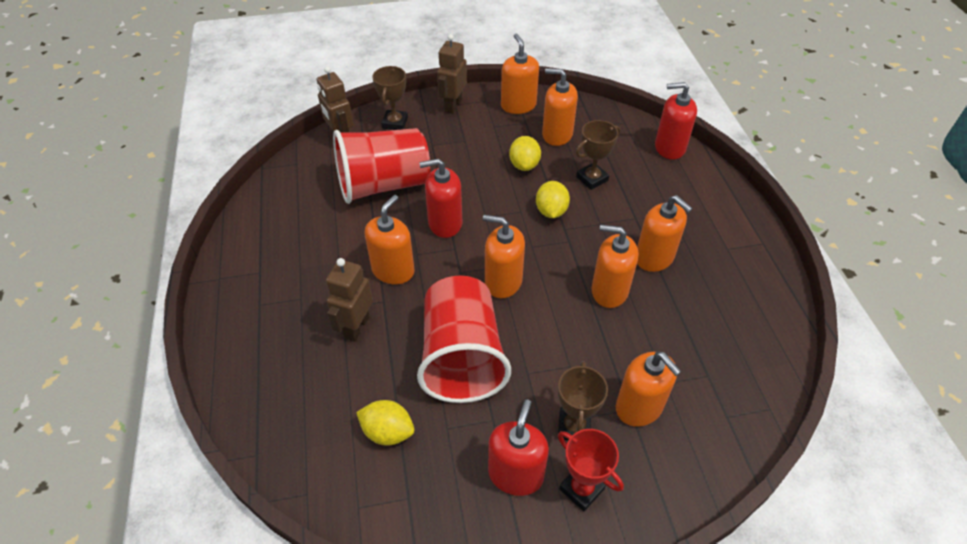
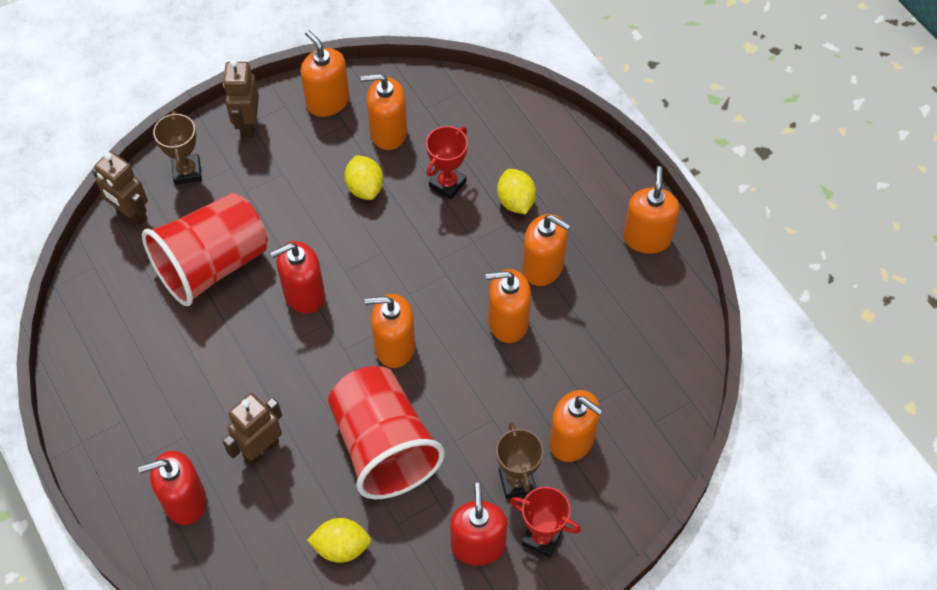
camera: 20 degrees left, 10 degrees up
brown robot [326,258,373,342] -> brown robot turned 45 degrees clockwise [223,393,282,466]
orange soap dispenser [364,195,415,284] -> orange soap dispenser moved to [623,166,679,254]
yellow lemon [536,181,570,218] -> yellow lemon moved to [497,169,536,214]
brown trophy [576,120,620,190] -> red trophy [426,126,468,200]
red soap dispenser [655,82,697,160] -> red soap dispenser moved to [138,451,207,525]

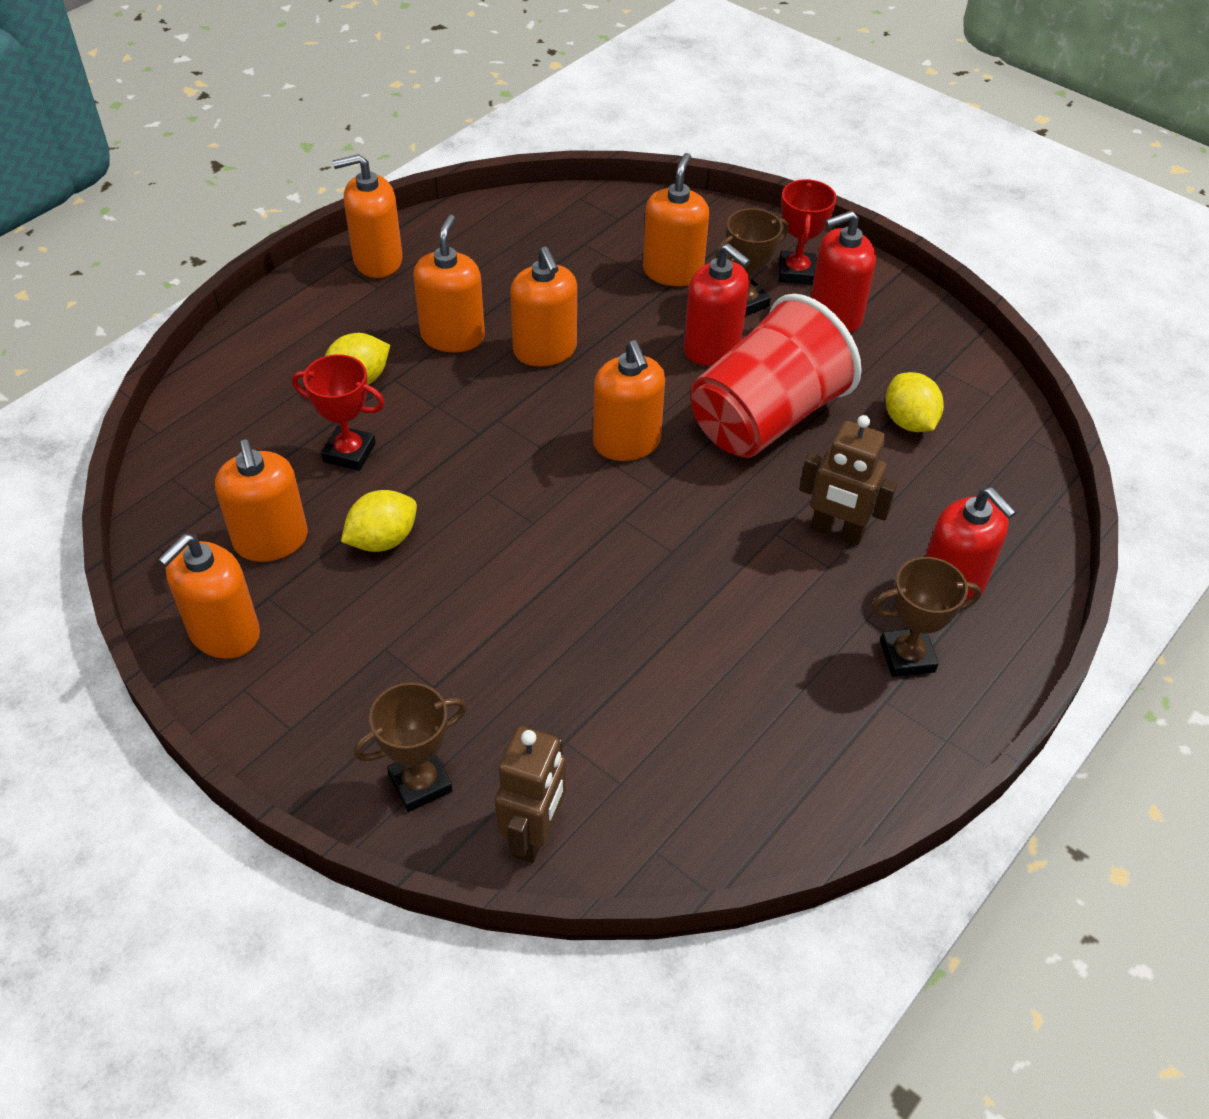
camera: 110 degrees left, 10 degrees down
red cup [142,193,268,306] -> none
brown robot [223,59,259,138] -> none
red soap dispenser [270,241,325,314] -> red soap dispenser moved to [684,243,750,365]
none -> brown trophy [872,557,982,677]

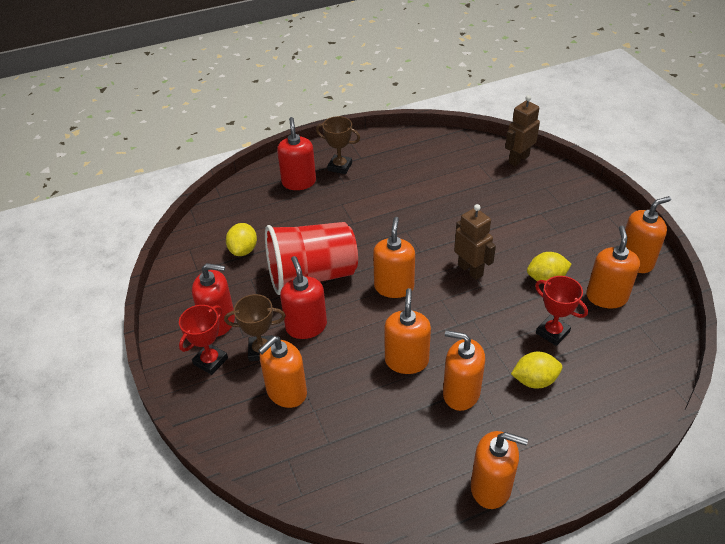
camera: 150 degrees left, 5 degrees down
brown trophy [354,682,467,812] -> none
orange soap dispenser [413,215,485,353] -> orange soap dispenser turned 75 degrees clockwise [443,330,485,411]
brown robot [799,415,897,545] -> brown robot moved to [454,204,496,280]

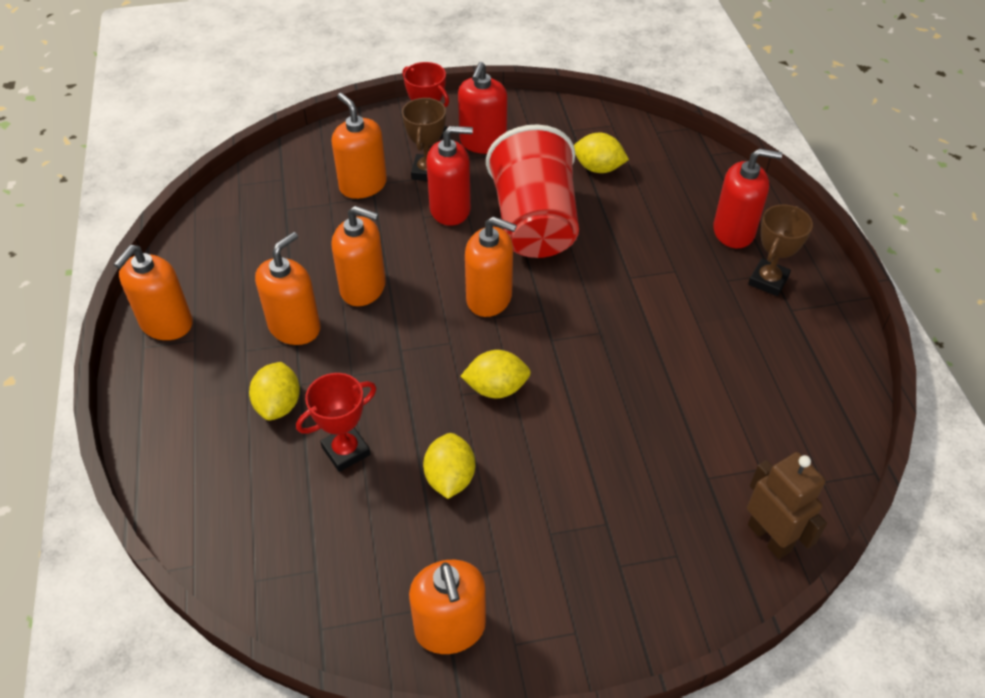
camera: 100 degrees right, 5 degrees up
brown robot [454,204,496,280] -> yellow lemon [460,350,531,398]
orange soap dispenser [586,226,640,308] -> none

